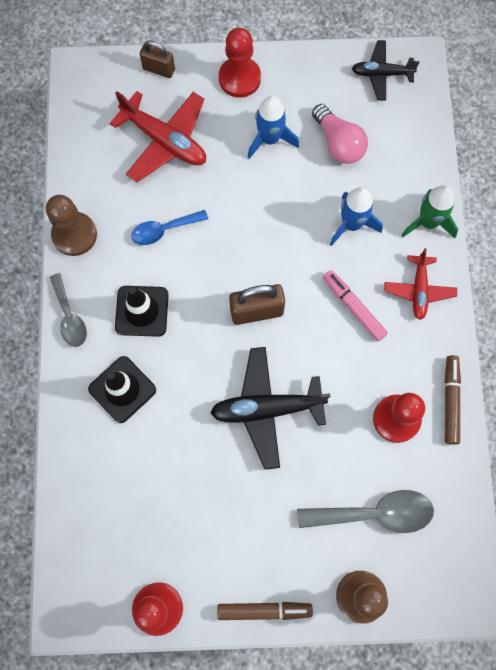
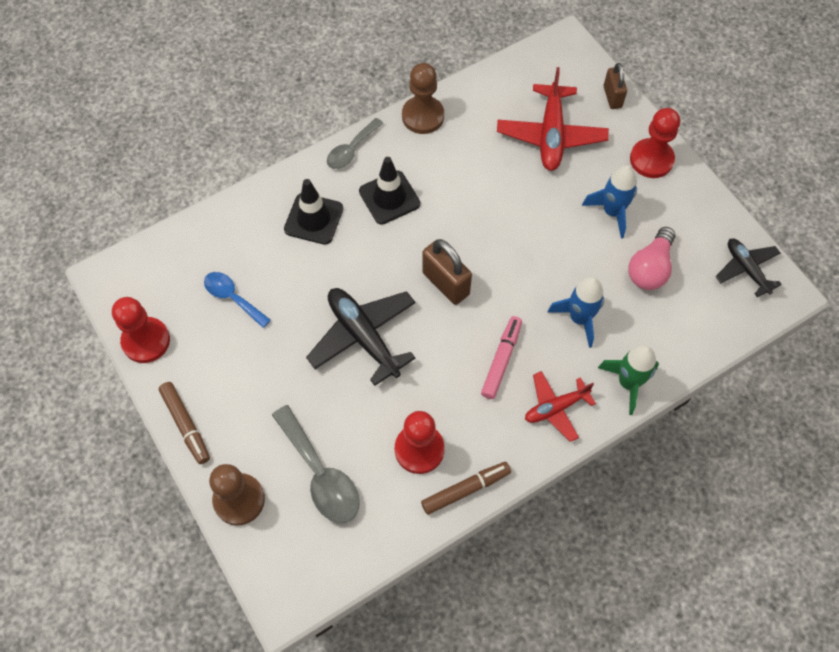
camera: 60 degrees right, 10 degrees down
blue spoon [131,210,208,245] -> blue spoon moved to [204,272,271,328]

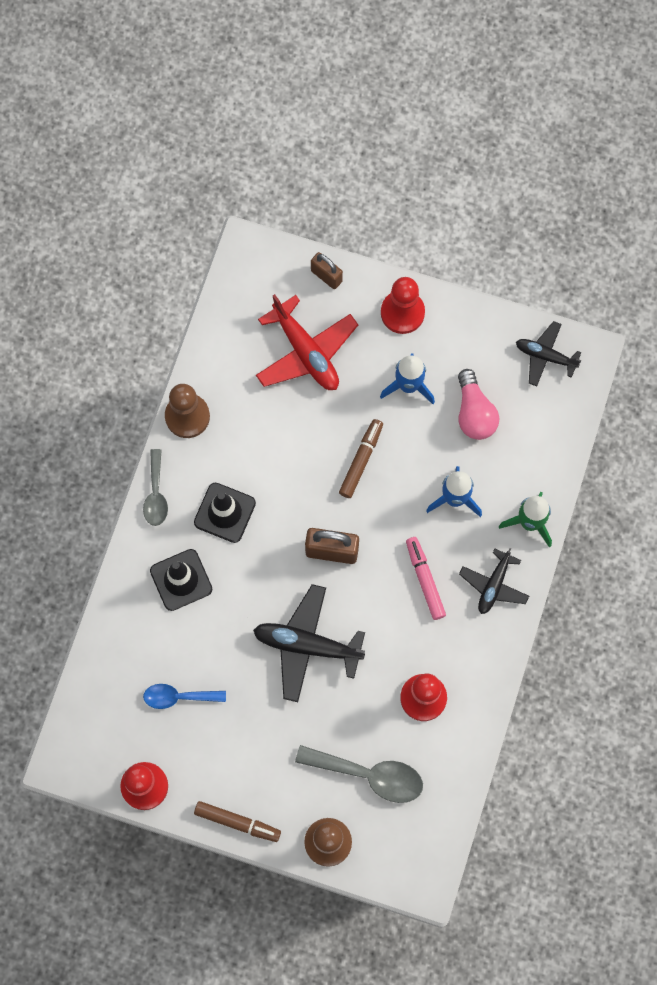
camera: 40 degrees left, 10 degrees up
brown marker [421,462,511,515] -> brown marker moved to [339,419,383,498]
red plane [525,371,596,442] -> black plane [459,548,529,614]

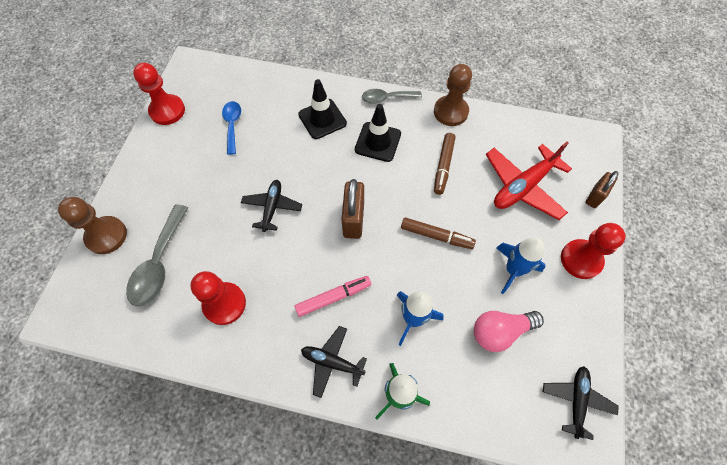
camera: 85 degrees right, 10 degrees down
brown marker [194,801,281,842] -> brown marker moved to [434,133,456,195]
black plane [253,584,365,702] -> black plane [241,180,302,232], size x0.62

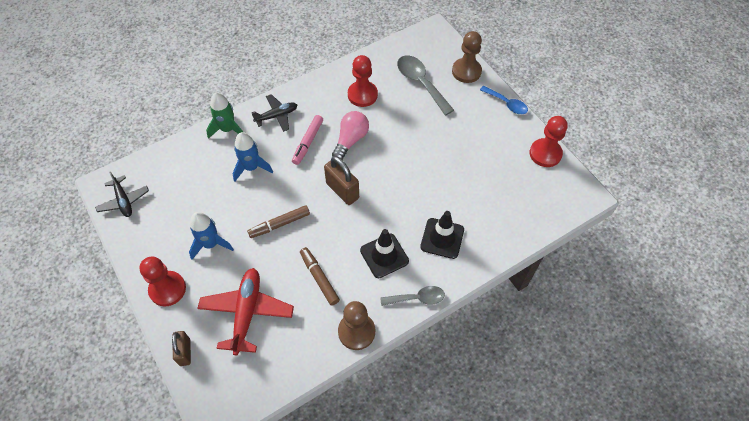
camera: 135 degrees right, 5 degrees down
blue spoon [222,101,241,155] -> blue spoon moved to [480,86,528,114]
black plane [241,180,302,232] -> none
grey spoon [362,89,422,104] -> grey spoon turned 45 degrees clockwise [380,286,445,306]
pink light bulb [474,311,544,352] -> pink light bulb moved to [332,111,369,160]

